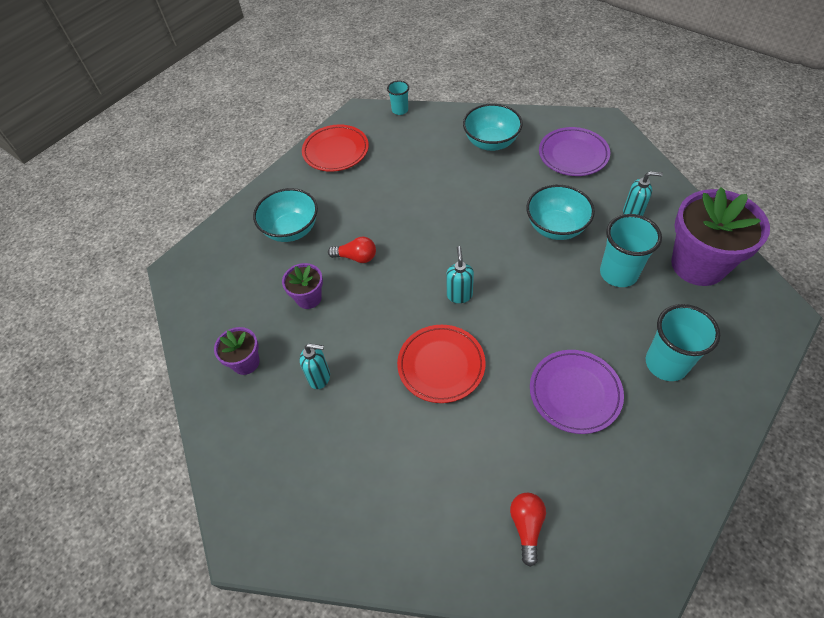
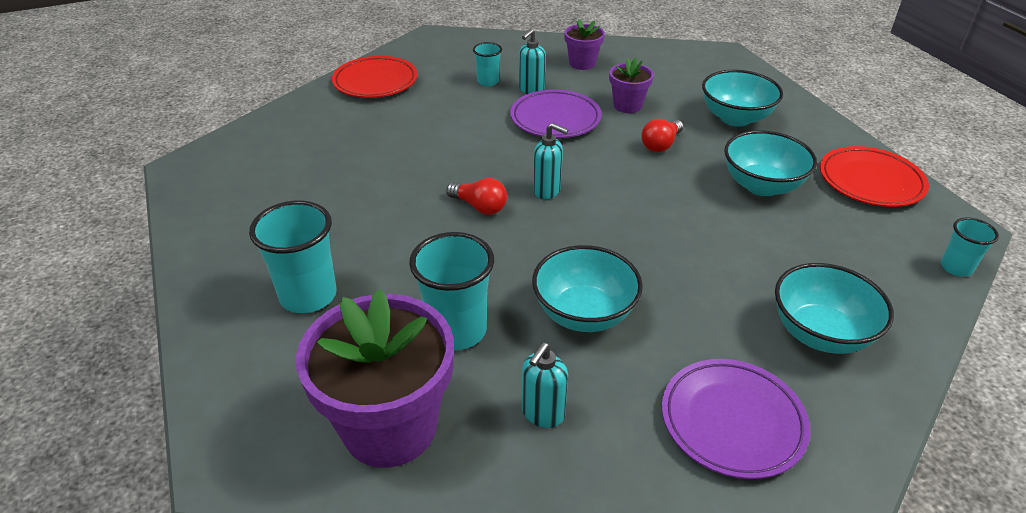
camera: 115 degrees right, 15 degrees down
red plate [397,325,486,403] -> red plate moved to [332,56,417,98]
red light bulb [510,493,546,567] -> red light bulb moved to [446,178,507,215]
purple plate [530,350,624,434] -> purple plate moved to [510,89,602,138]
none -> turquoise cup [473,42,502,86]
none -> turquoise bowl [724,130,817,196]

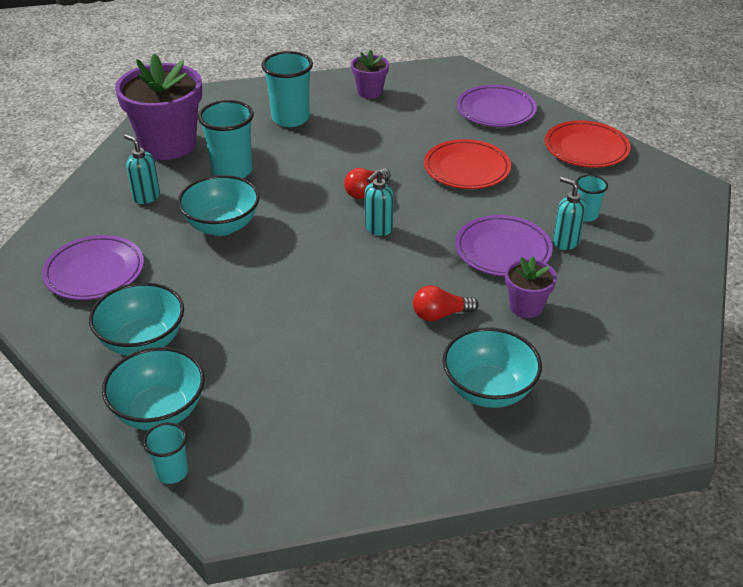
camera: 100 degrees right, 0 degrees up
purple flower pot [564,19,605,70] -> purple flower pot moved to [351,50,389,99]
red light bulb [641,119,683,152] -> red light bulb turned 60 degrees counterclockwise [413,286,479,321]
turquoise bowl [724,130,817,196] -> turquoise bowl moved to [102,347,205,430]
red plate [820,146,929,207] -> red plate moved to [424,139,511,189]
none -> purple plate [456,85,537,127]

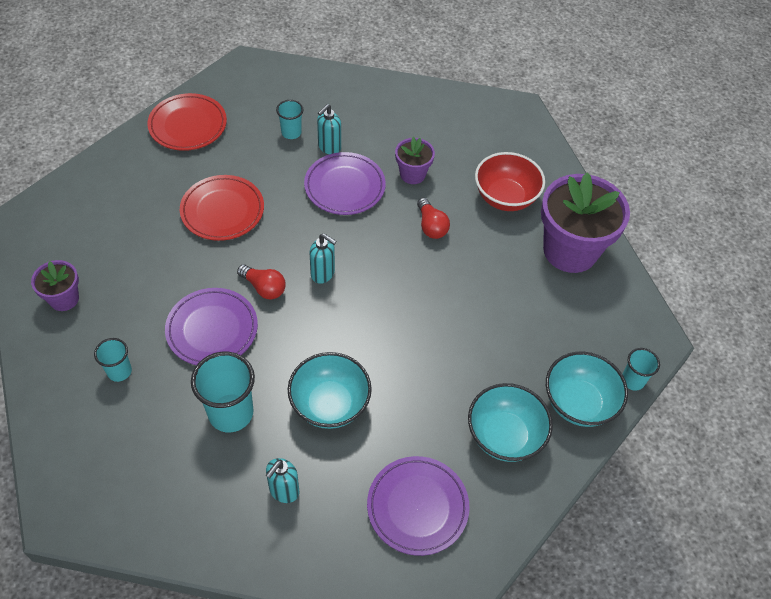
camera: 100 degrees left, 15 degrees up
purple flower pot [115,54,202,160] -> purple flower pot moved to [541,173,630,273]
turquoise cup [262,51,313,127] -> turquoise cup [94,338,132,382], size x0.55
turquoise bowl [443,327,542,408] -> red bowl [475,152,545,211]
purple plate [456,85,537,127] -> purple plate moved to [165,288,258,365]

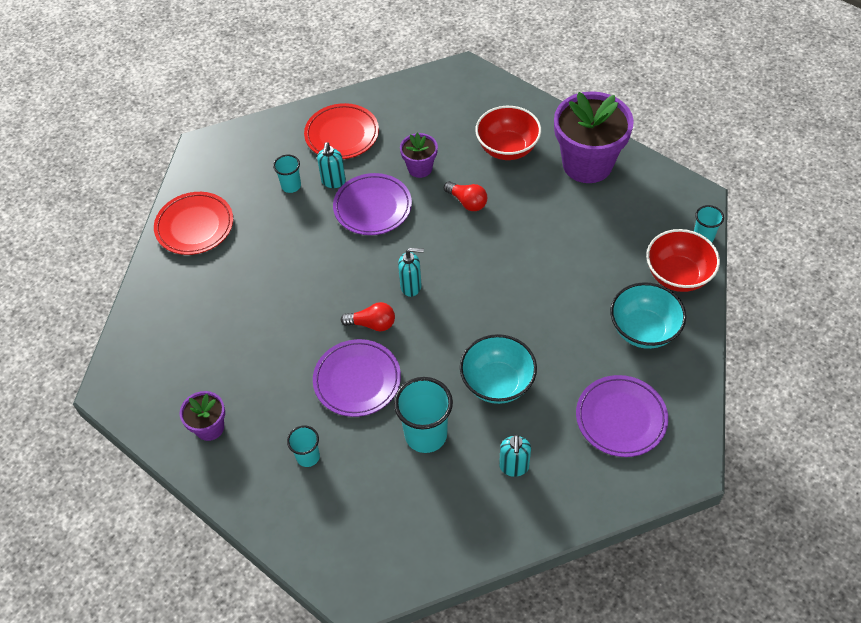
camera: 25 degrees left, 0 degrees up
red plate [180,175,264,241] -> red plate moved to [304,103,379,159]
turquoise bowl [546,351,628,427] -> red bowl [646,229,720,292]

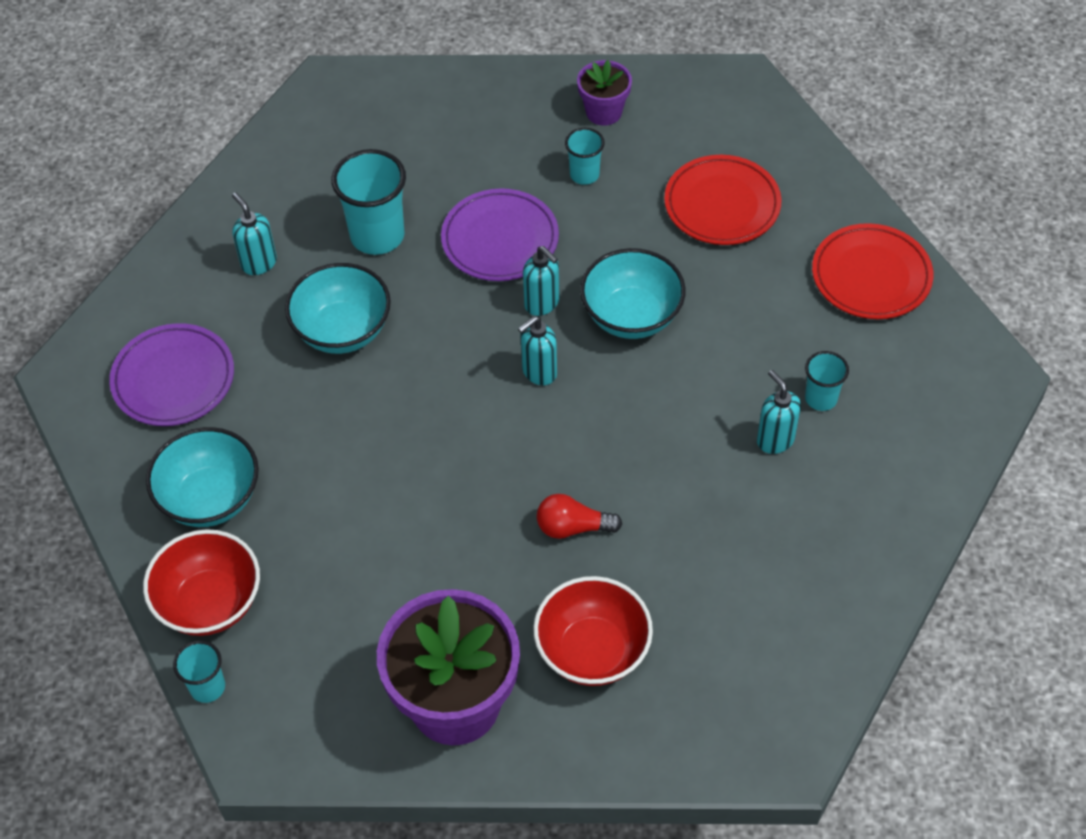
camera: 140 degrees right, 0 degrees up
turquoise cup [287,425,320,467] -> turquoise cup moved to [565,128,605,185]
red plate [304,103,379,159] -> red plate moved to [664,155,782,245]
purple plate [333,173,412,235] -> none
red light bulb [341,302,395,331] -> turquoise soap dispenser [523,246,560,316]
purple flower pot [400,133,438,178] -> none
none -> turquoise bowl [580,248,686,339]

